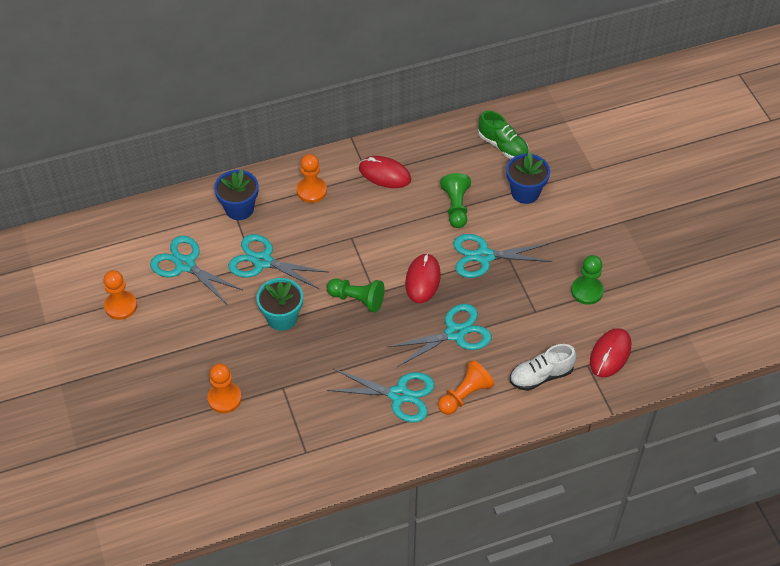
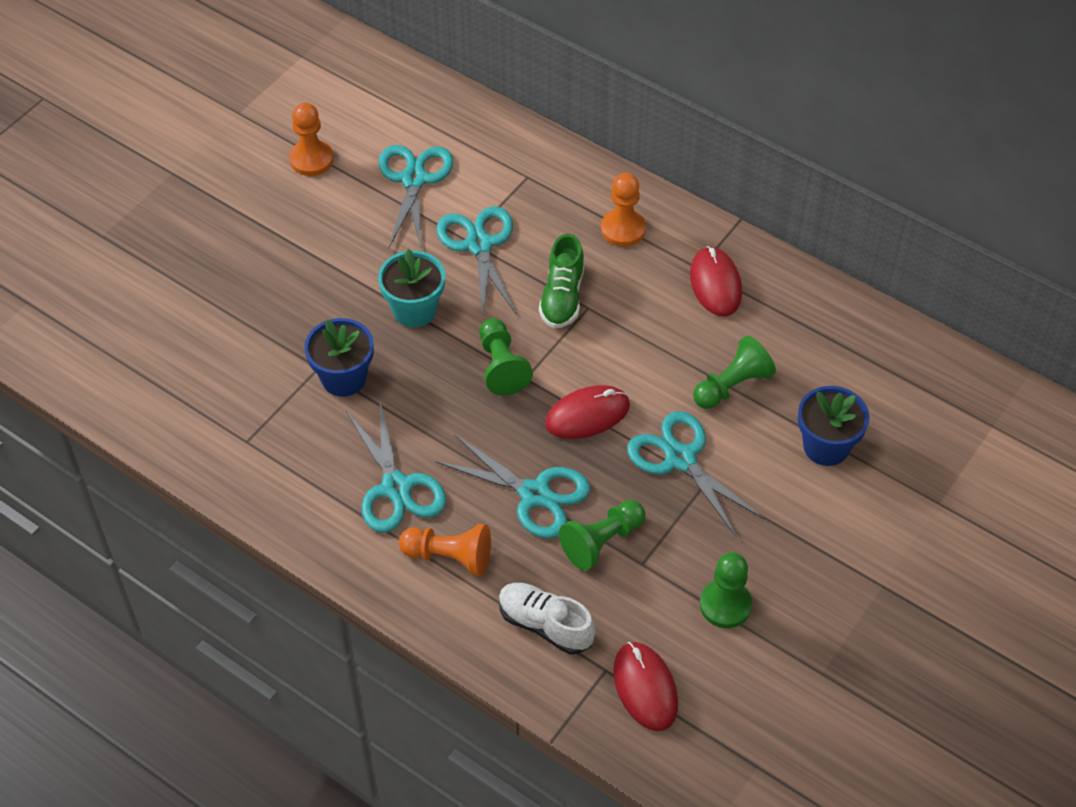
camera: 55 degrees right, 0 degrees up
orange pawn [207,363,242,413] -> none
blue flower pot [214,170,258,220] -> blue flower pot moved to [304,318,374,397]
green shoe [478,110,529,159] -> green shoe moved to [539,234,584,329]
red mouse [590,328,631,377] -> red mouse turned 75 degrees clockwise [613,642,678,731]
none -> green pawn [559,500,646,571]

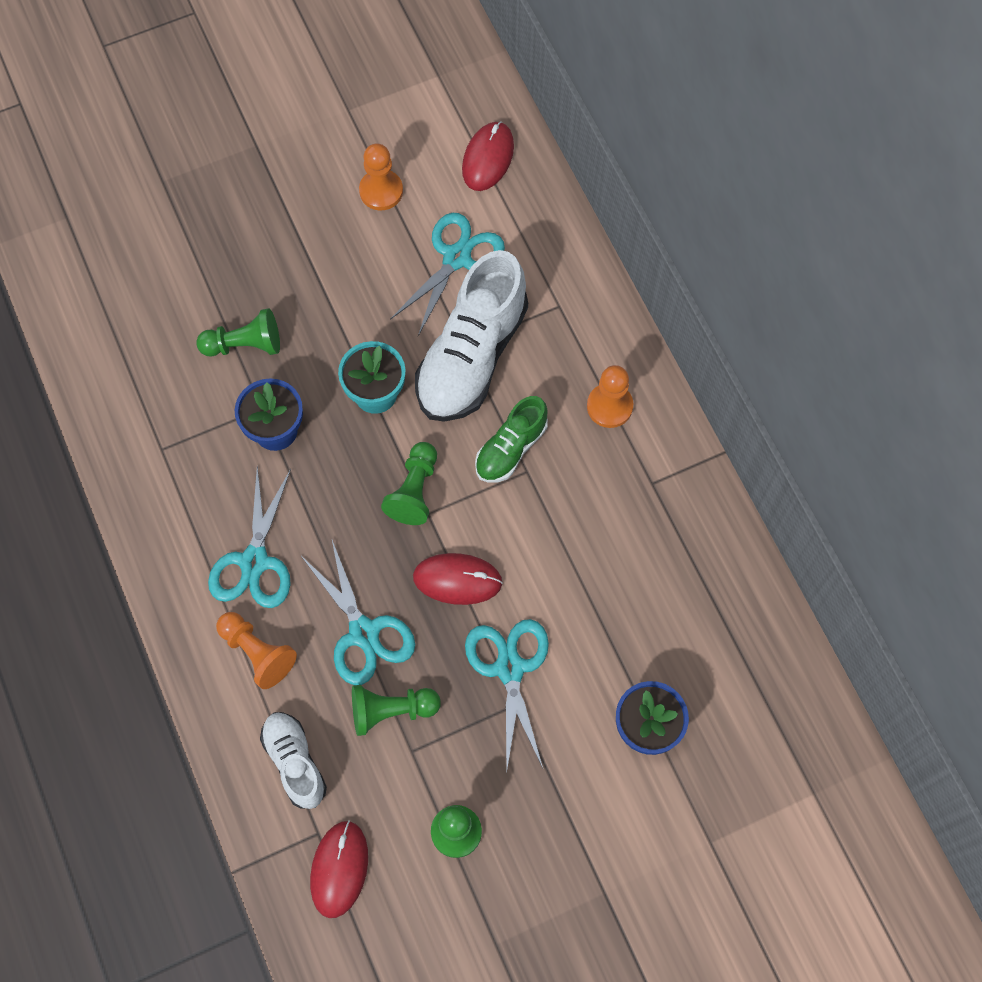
camera: 30 degrees right, 15 degrees up
turquoise scissors [436,206,517,318] -> white shoe [415,250,528,422]
red mouse [690,246,742,316] -> red mouse moved to [462,121,514,191]
green pawn [693,335,776,409] -> green pawn moved to [196,308,280,357]

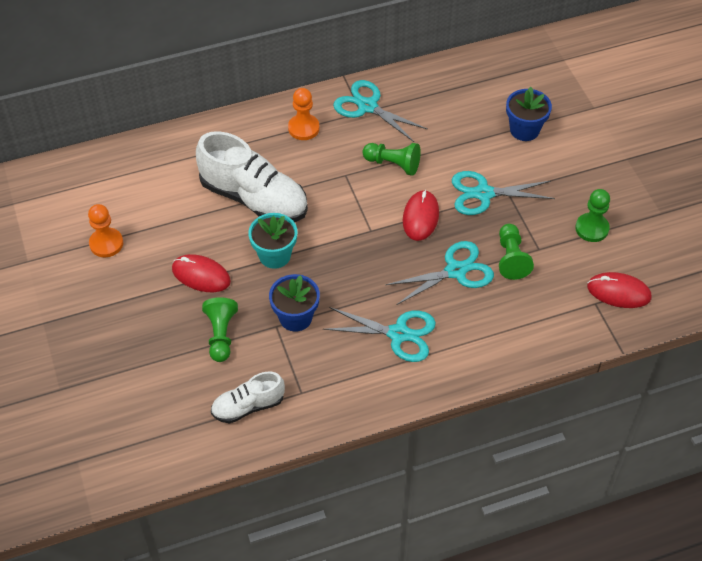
camera: 85 degrees left, 15 degrees down
orange pawn [216,612,297,689] -> none
white shoe [260,712,327,809] -> white shoe moved to [211,371,285,423]
green pawn [381,442,437,525] -> green pawn moved to [362,143,421,176]
turquoise scissors [390,213,505,336] -> turquoise scissors moved to [333,80,427,142]
red mouse [462,121,514,191] -> red mouse moved to [172,254,231,292]
green shoe [475,396,548,482] -> none

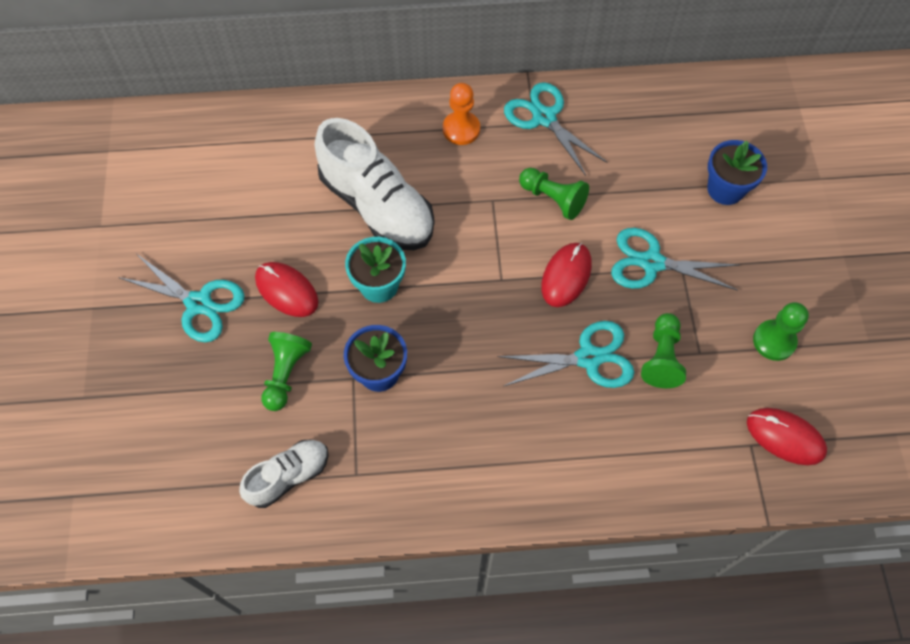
camera: 15 degrees right, 10 degrees up
orange pawn [88,204,123,257] -> none
white shoe [211,371,285,423] -> white shoe turned 150 degrees clockwise [239,440,329,508]
turquoise scissors [323,307,436,362] -> turquoise scissors moved to [118,254,245,342]

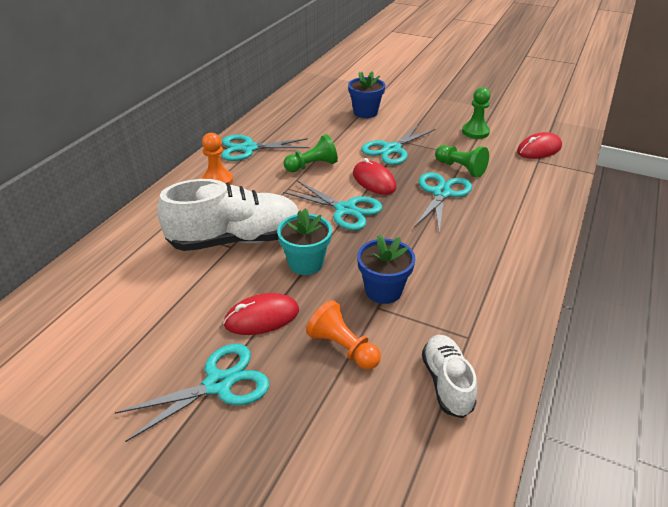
camera: 60 degrees left, 25 degrees down
green pawn [261,332,312,411] -> orange pawn [306,300,381,370]
none -> turquoise scissors [283,180,382,230]

